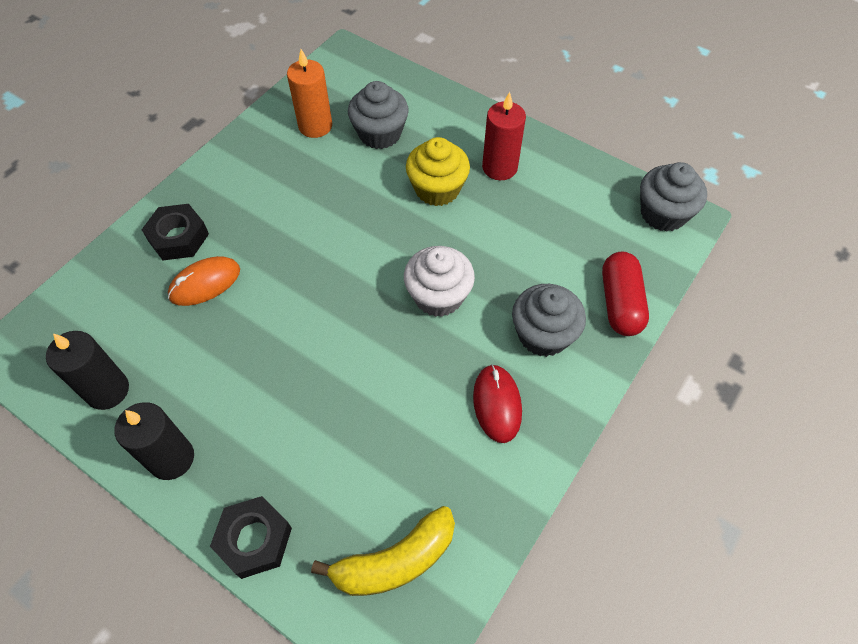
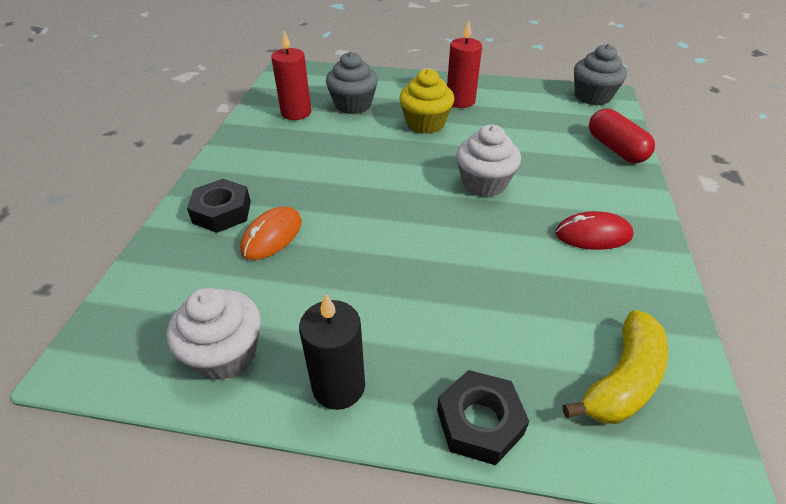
camera: 25 degrees left, 15 degrees down
black candle [46,331,129,410] -> white cupcake [167,288,261,380]
orange candle [287,49,332,138] -> red candle [271,31,311,120]
red mouse [473,364,522,443] -> red mouse turned 60 degrees counterclockwise [555,211,633,250]
grey cupcake [512,284,586,357] -> none

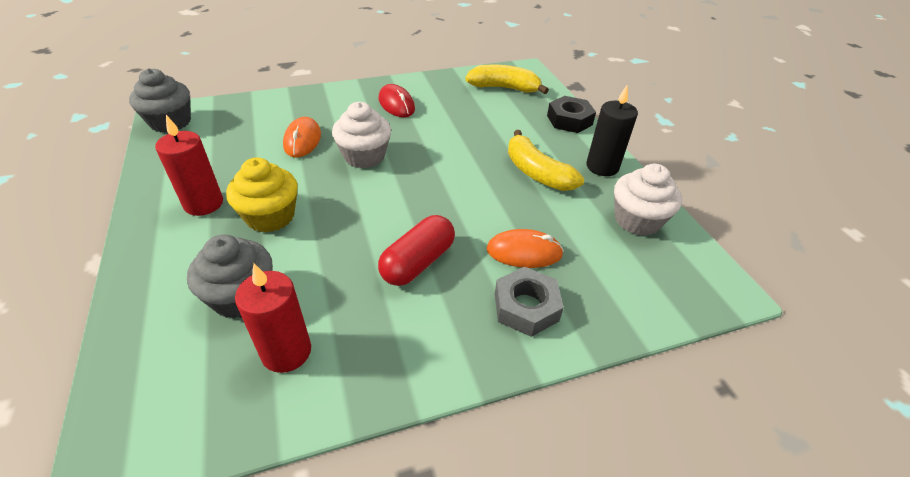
camera: 120 degrees left, 0 degrees up
black nut [187,179,251,233] -> grey nut [495,267,564,337]
red capsule [589,109,655,163] -> red capsule moved to [378,215,455,286]
none -> orange mouse [283,117,321,158]
none -> yellow banana [508,130,584,191]

